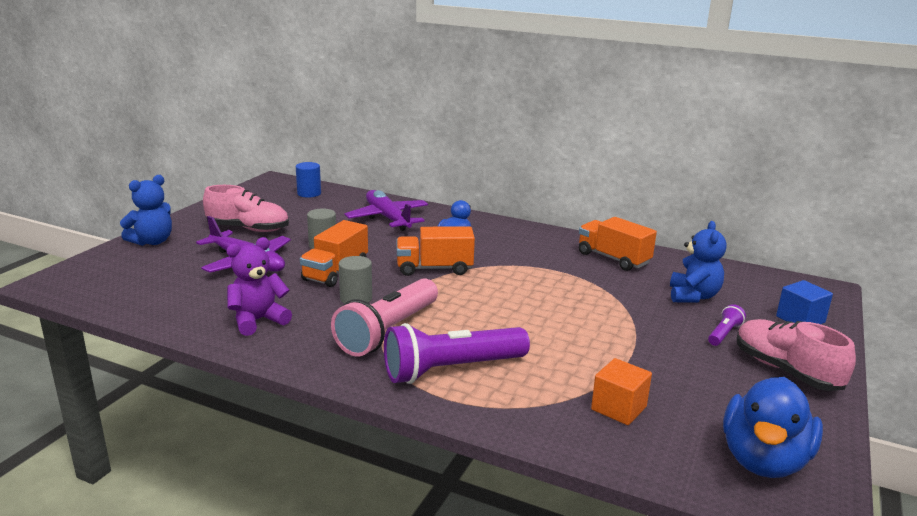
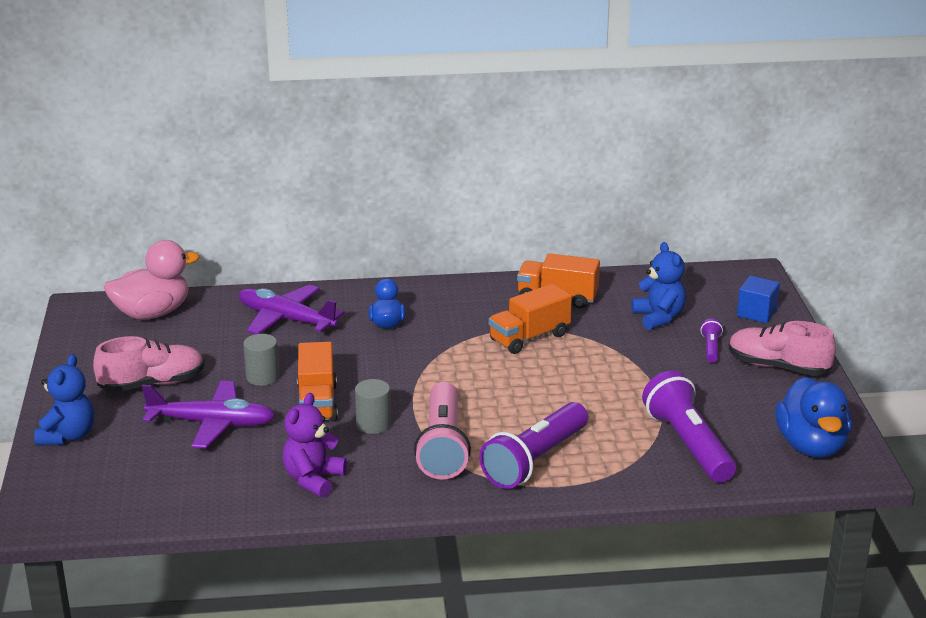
camera: 30 degrees left, 5 degrees up
blue cylinder [296,162,321,198] -> pink duck [104,240,200,320]
orange truck [397,226,475,276] -> orange truck moved to [489,283,572,354]
orange cube [591,358,652,425] -> purple flashlight [642,371,736,483]

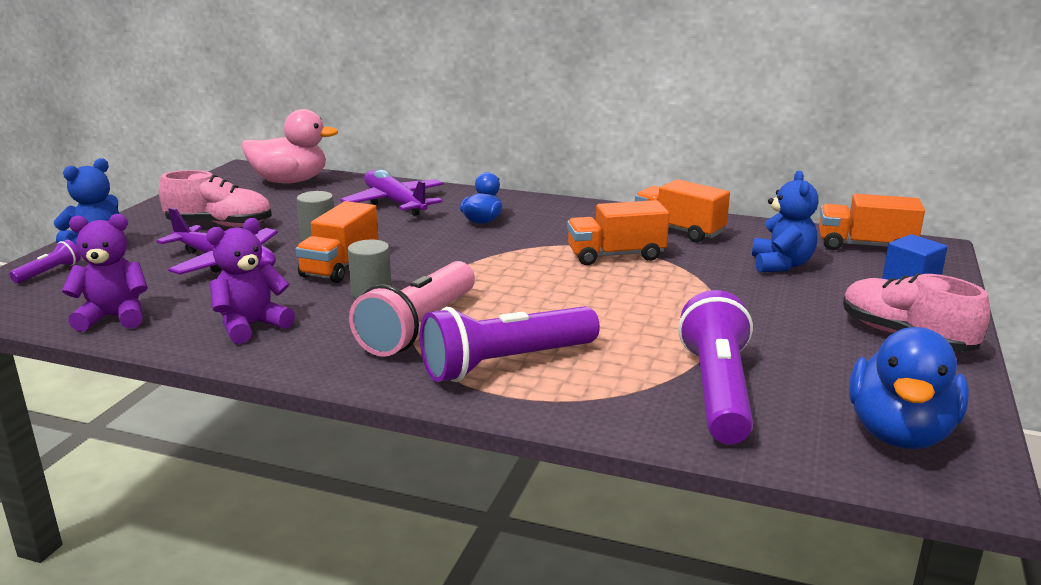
camera: 25 degrees right, 5 degrees down
purple flashlight [700,318,723,363] -> purple flashlight moved to [10,240,81,284]
none -> purple teddy bear [62,214,148,332]
none -> orange truck [819,194,925,250]

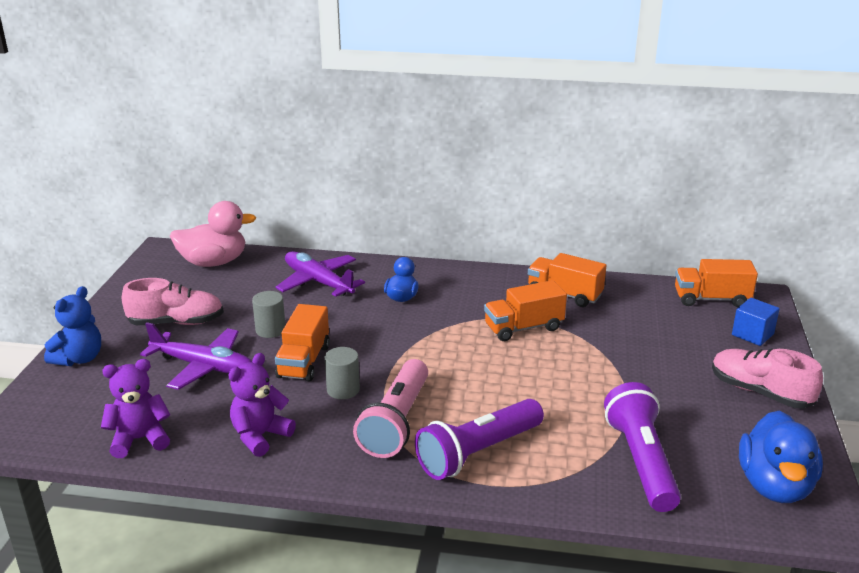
camera: 10 degrees left, 5 degrees up
purple flashlight [10,240,81,284] -> none
blue teddy bear [752,171,818,272] -> none

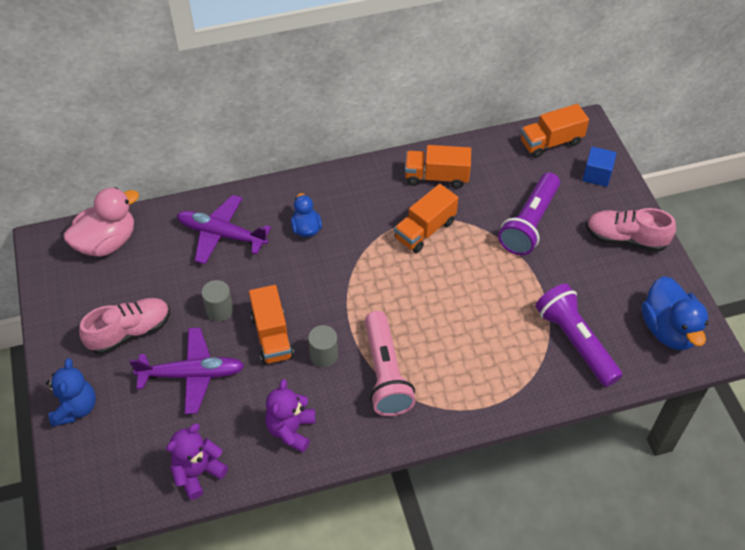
camera: 25 degrees left, 25 degrees up
purple flashlight [415,399,544,480] -> purple flashlight moved to [498,172,560,255]

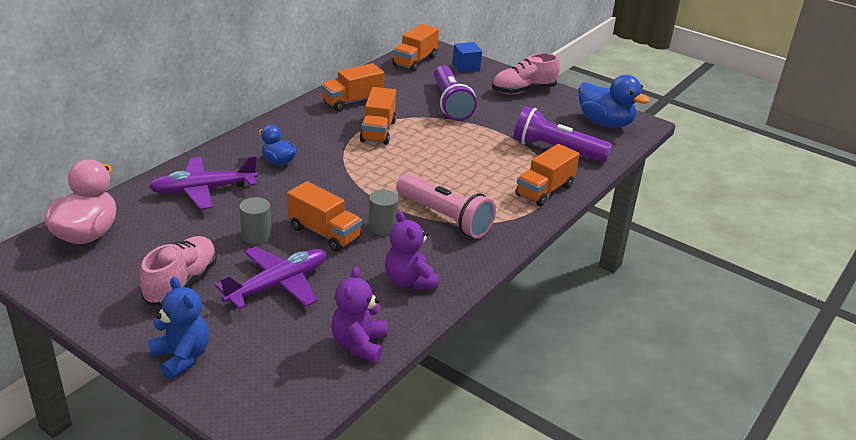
camera: 40 degrees left, 20 degrees down
none -> orange truck [515,144,579,206]

